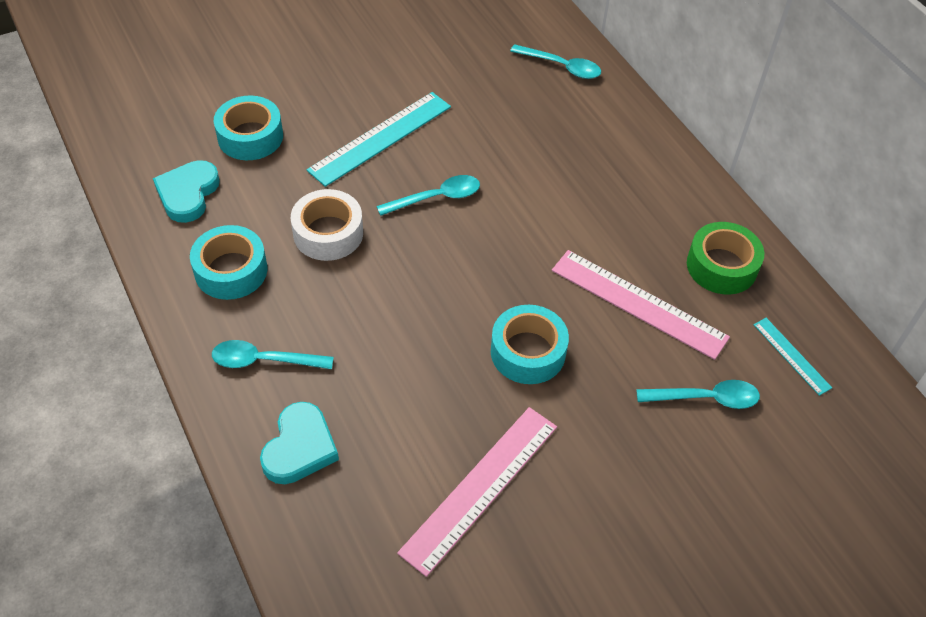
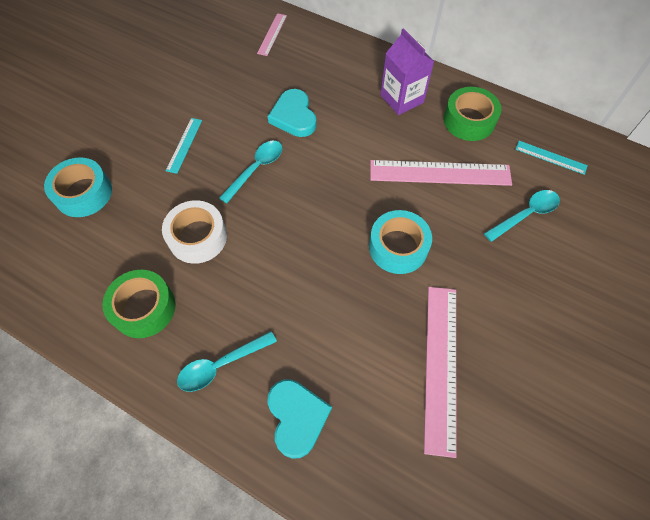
camera: 30 degrees left, 10 degrees up
turquoise heart [153,160,220,223] -> turquoise heart moved to [268,89,316,137]
turquoise tape [190,225,267,300] -> green tape [102,270,176,338]
turquoise ruler [307,92,451,187] -> turquoise ruler [166,118,202,174], size x0.51
turquoise spoon [510,44,601,79] -> pink ruler [257,13,287,56]
none -> purple carton [380,28,435,115]

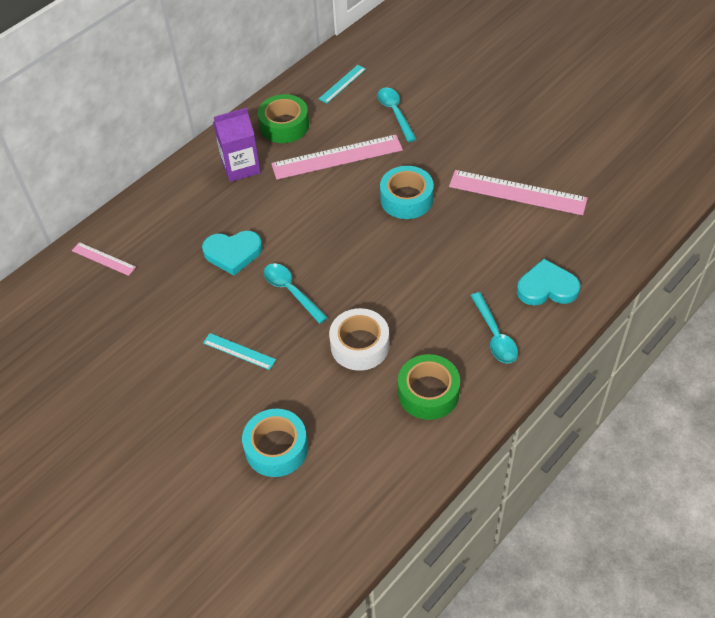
camera: 75 degrees left, 10 degrees down
pink ruler [370,160,512,186] -> pink ruler turned 60 degrees clockwise [271,135,403,180]

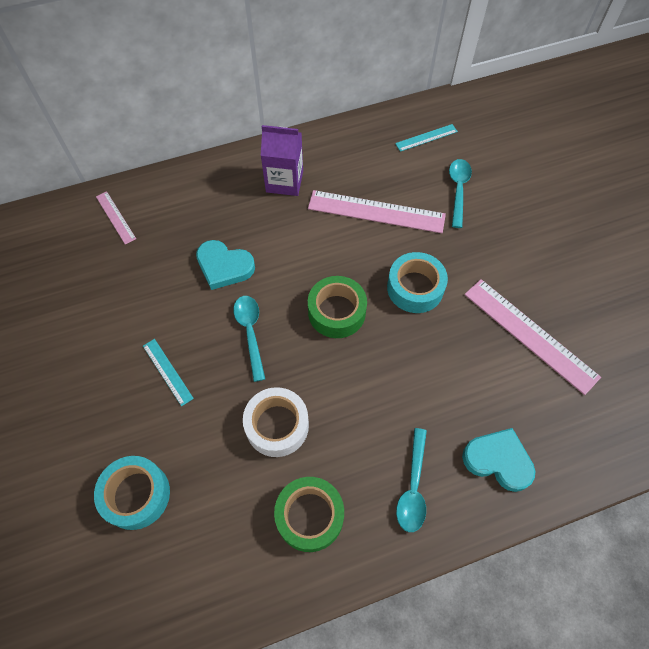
camera: 25 degrees right, 10 degrees up
green tape [258,94,309,143] -> green tape moved to [308,276,367,338]

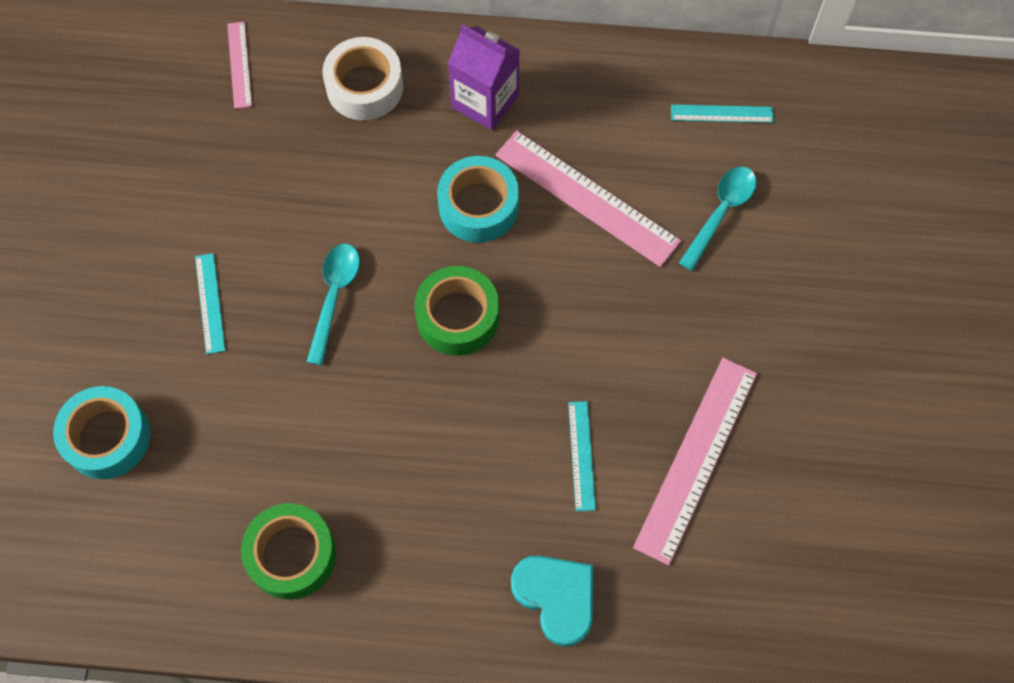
camera: 25 degrees right, 5 degrees up
turquoise heart [196,240,255,290] -> none
white tape [243,387,309,457] -> white tape moved to [322,37,403,120]
turquoise tape [387,252,448,313] -> turquoise tape moved to [437,156,519,243]
turquoise spoon [396,428,427,532] -> none
pink ruler [464,279,601,395] -> pink ruler turned 45 degrees clockwise [633,358,757,565]
none -> turquoise ruler [568,401,596,511]

